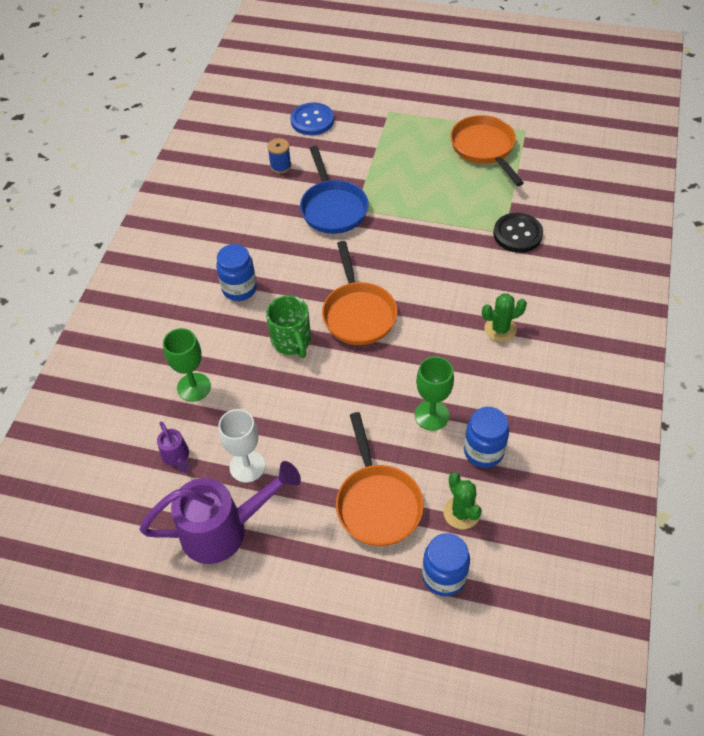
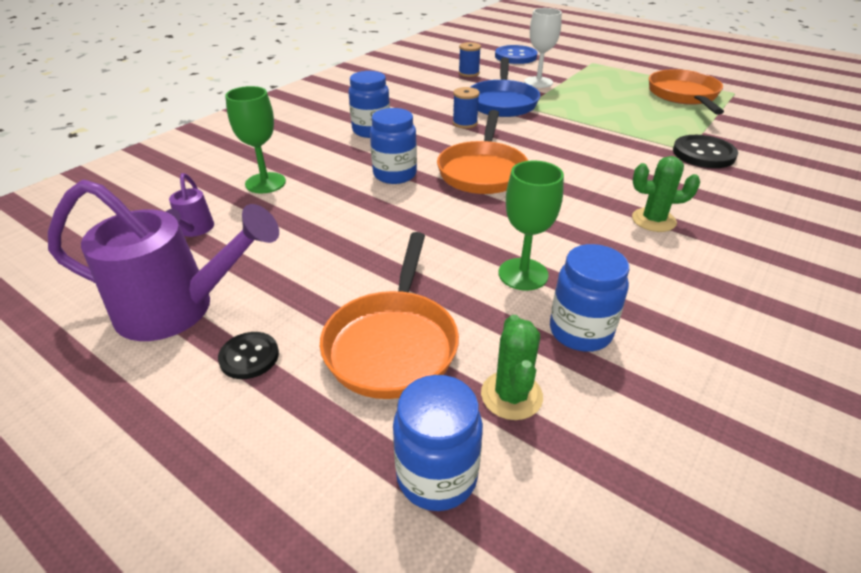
camera: 20 degrees right, 15 degrees down
white goblet [219,409,265,483] -> white goblet moved to [524,8,562,88]
green mug [266,295,311,358] -> blue jar [370,108,417,184]
none -> black button [218,332,279,379]
none -> blue spool [453,87,480,128]

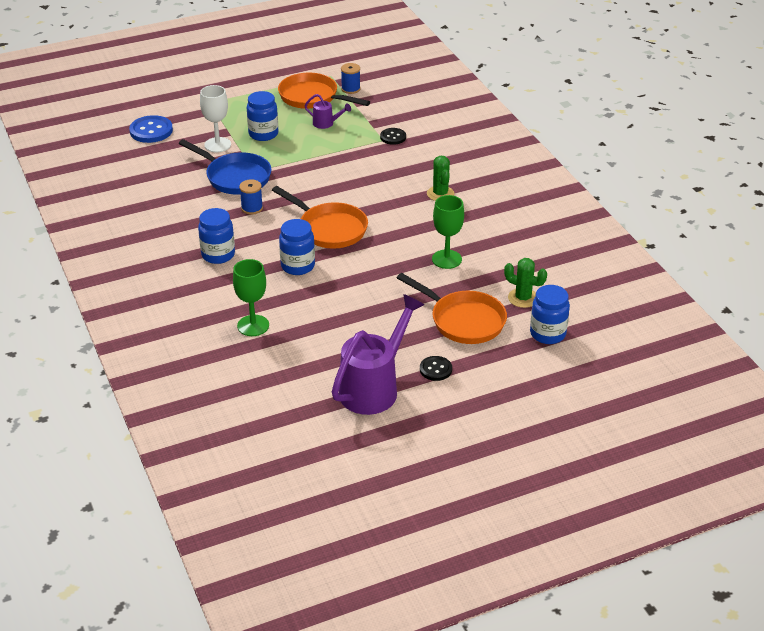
camera: 60 degrees left, 0 degrees up
purple watering can [166,173,214,237] -> purple watering can moved to [305,94,351,129]
blue spool [458,42,481,77] -> blue spool moved to [341,63,361,94]
blue jar [550,244,629,352] -> blue jar moved to [247,91,278,141]
green cactus [632,156,700,232] -> green cactus turned 45 degrees counterclockwise [427,156,454,201]
black button [673,135,738,168] -> black button [380,128,406,145], size x0.61

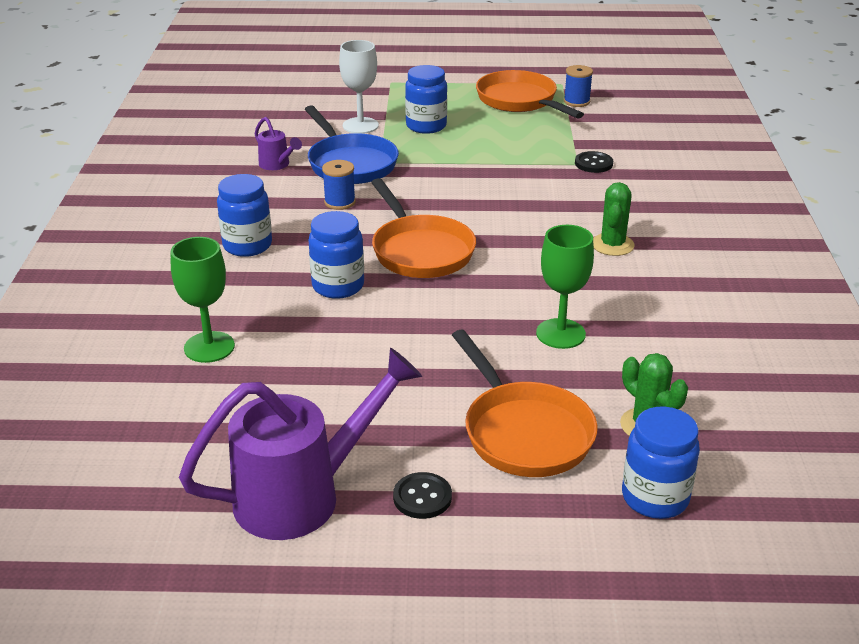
camera: 25 degrees right, 5 degrees down
blue button [129,115,173,143] -> none
purple watering can [305,94,351,129] -> purple watering can moved to [255,117,302,170]

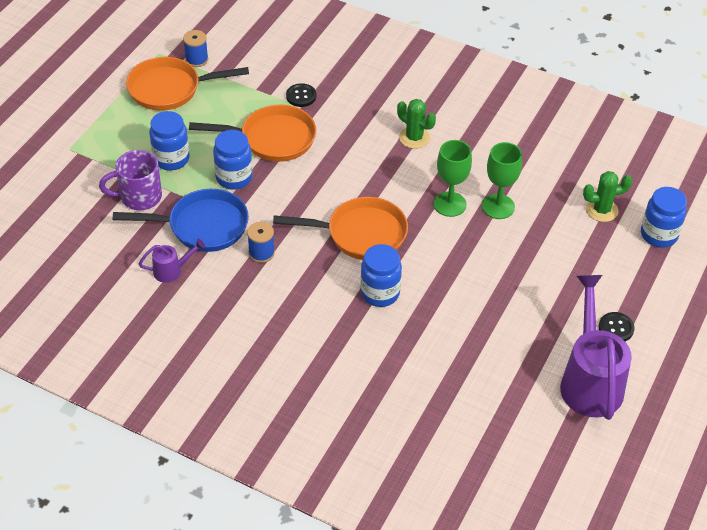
camera: 65 degrees left, 15 degrees up
green goblet [171,237,235,363] -> green goblet moved to [434,140,472,217]
blue jar [217,174,272,257] -> blue jar moved to [213,130,253,190]
white goblet [339,40,379,134] -> purple mug [99,150,162,210]
orange pan [452,330,598,477] -> orange pan moved to [189,104,316,162]

